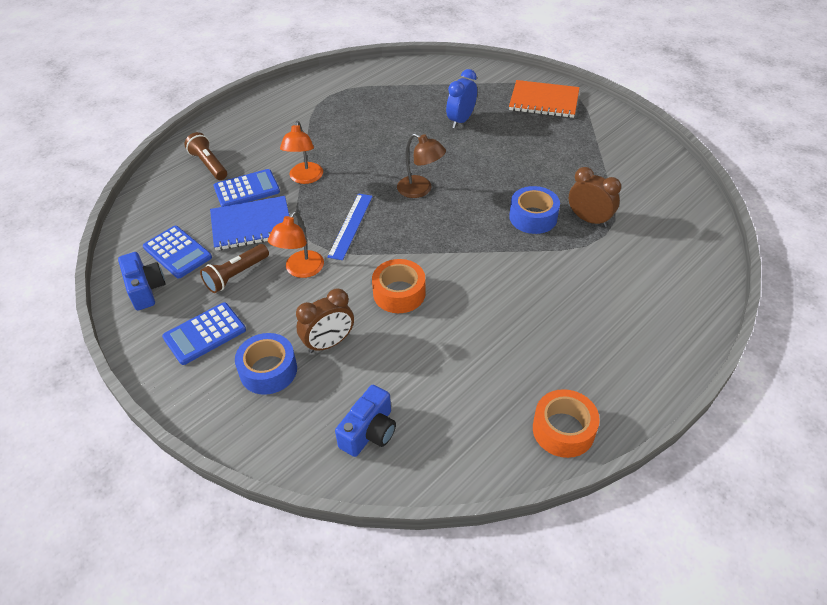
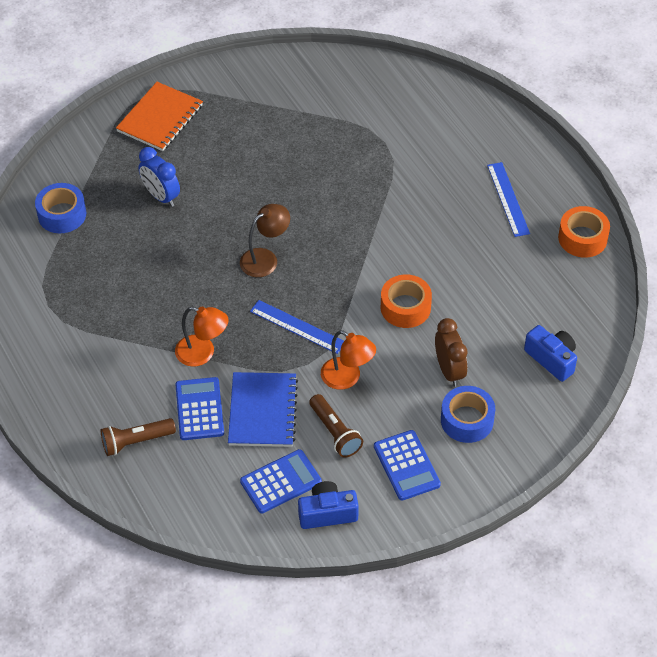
camera: 75 degrees left, 5 degrees up
blue tape [509,186,560,234] -> blue tape moved to [35,183,86,233]
brown clock [569,167,621,227] -> none
none -> blue ruler [487,162,530,237]

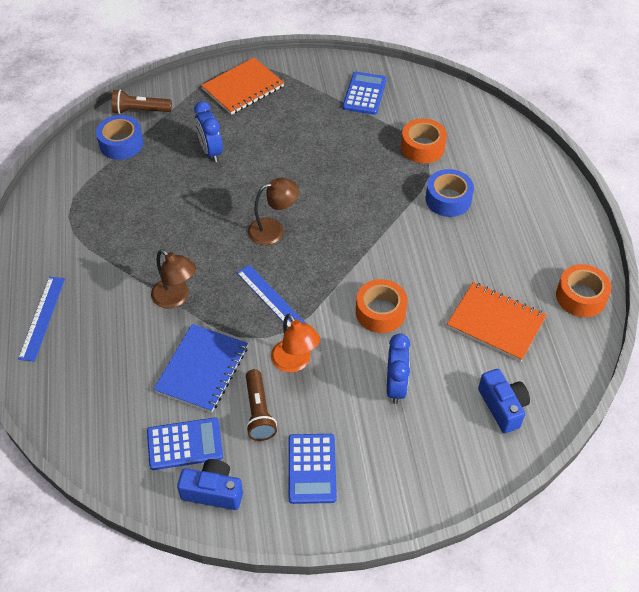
camera: 20 degrees right, 0 degrees up
brown flashlight [101,418,176,456] -> brown flashlight moved to [112,90,172,114]
orange lamp [175,307,229,367] -> brown lamp [151,250,196,309]
blue calculator [175,377,224,440] -> blue calculator moved to [343,72,387,115]
brown clock [435,318,468,387] -> blue clock [387,333,411,404]
blue tape [441,386,495,443] -> blue tape moved to [425,169,474,217]
blue ruler [487,162,530,237] -> blue ruler moved to [18,277,65,362]
none -> orange tape [401,118,447,164]
none -> orange notebook [447,282,547,361]

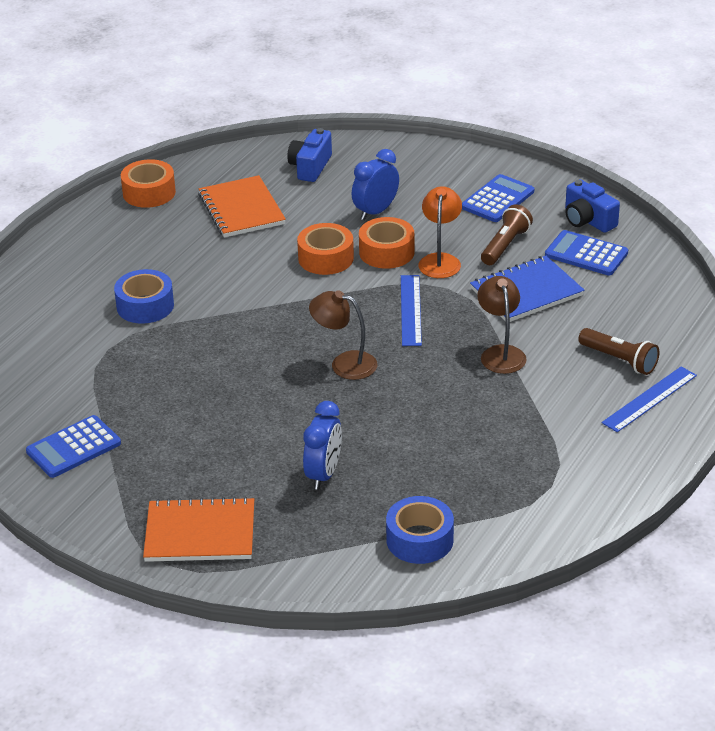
camera: 140 degrees left, 15 degrees down
brown flashlight [112,90,172,114] -> brown flashlight moved to [578,328,660,375]
orange tape [401,118,447,164] -> orange tape moved to [359,217,415,269]

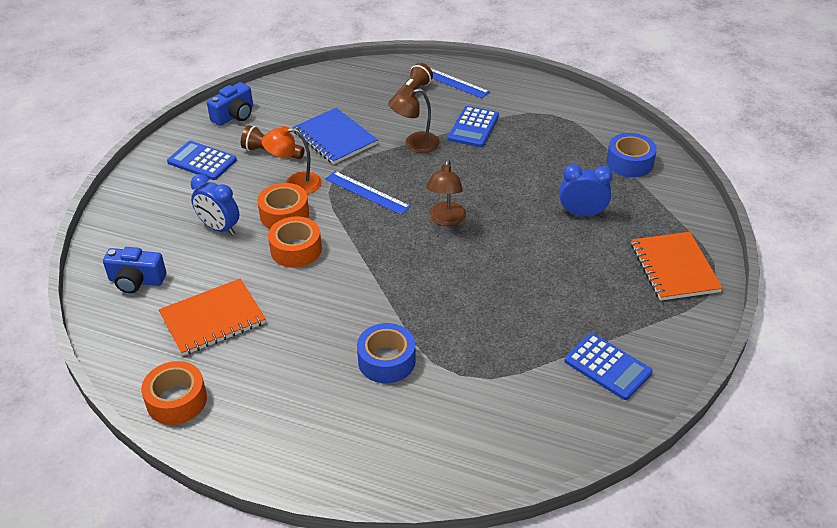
camera: 100 degrees left, 5 degrees up
blue ruler [401,275,422,346] -> blue ruler turned 45 degrees clockwise [325,171,411,215]
blue calculator [545,230,628,276] -> blue calculator moved to [448,106,499,147]

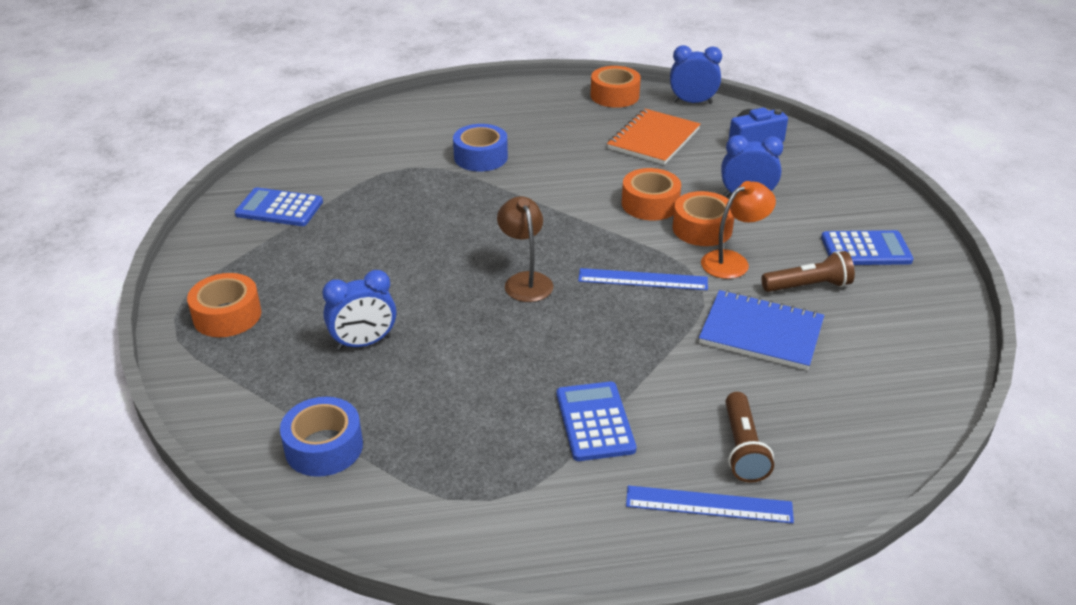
camera: 150 degrees right, 5 degrees down
blue camera [207,82,253,126] -> none
brown lamp [388,88,440,153] -> none
orange notebook [631,232,723,301] -> orange tape [187,273,261,337]
none -> blue clock [670,45,722,104]

